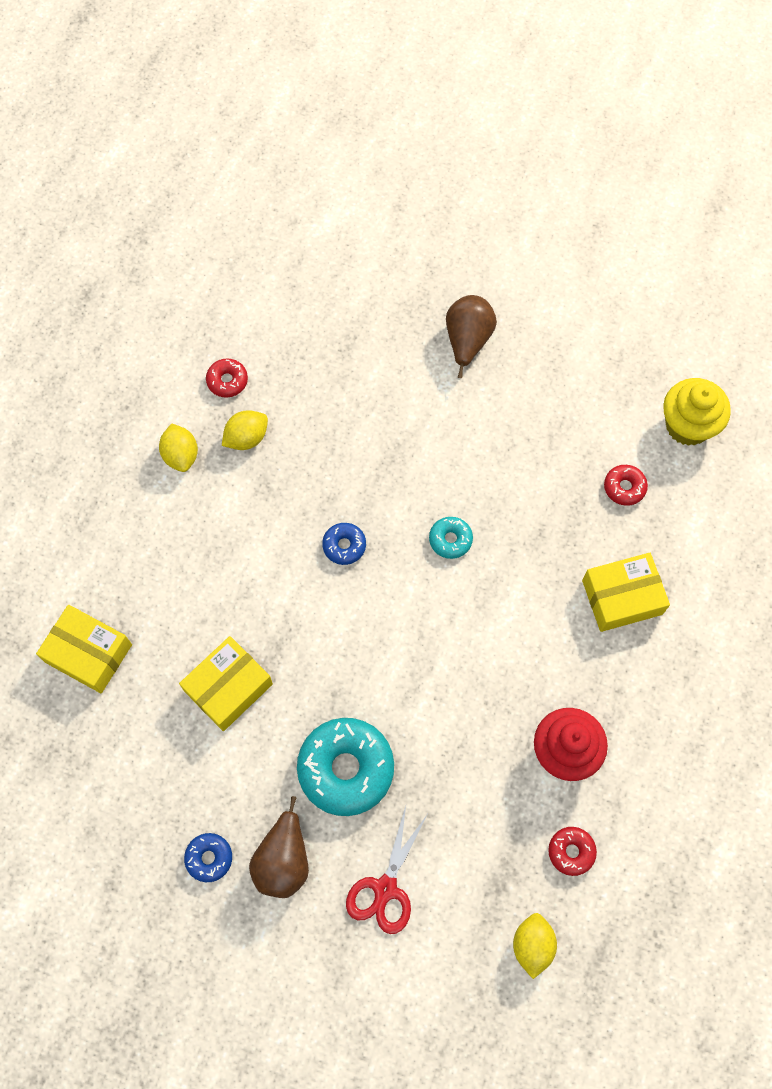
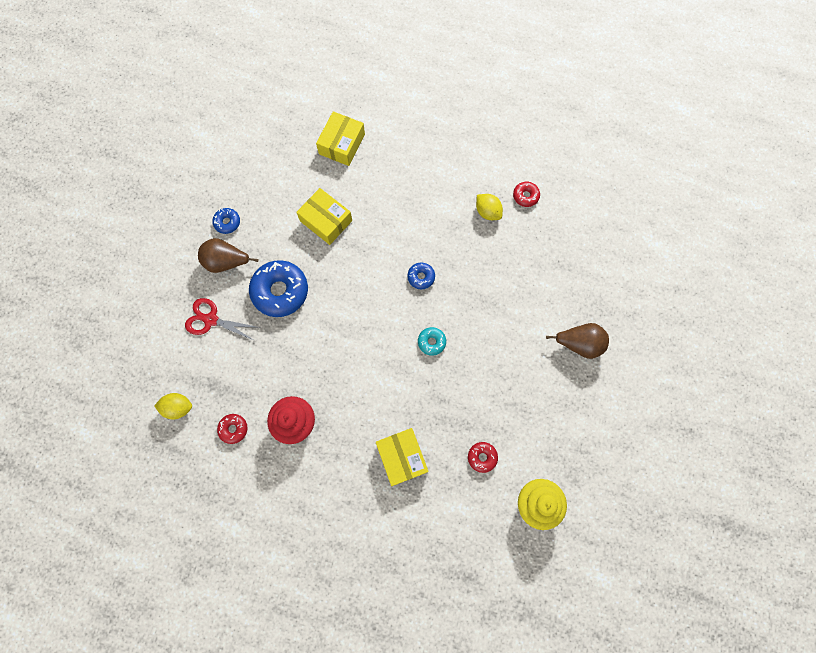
camera: 85 degrees right, 5 degrees up
yellow lemon [159,423,198,472] -> none
turquoise donut [297,718,394,816] -> blue donut [249,260,308,317]

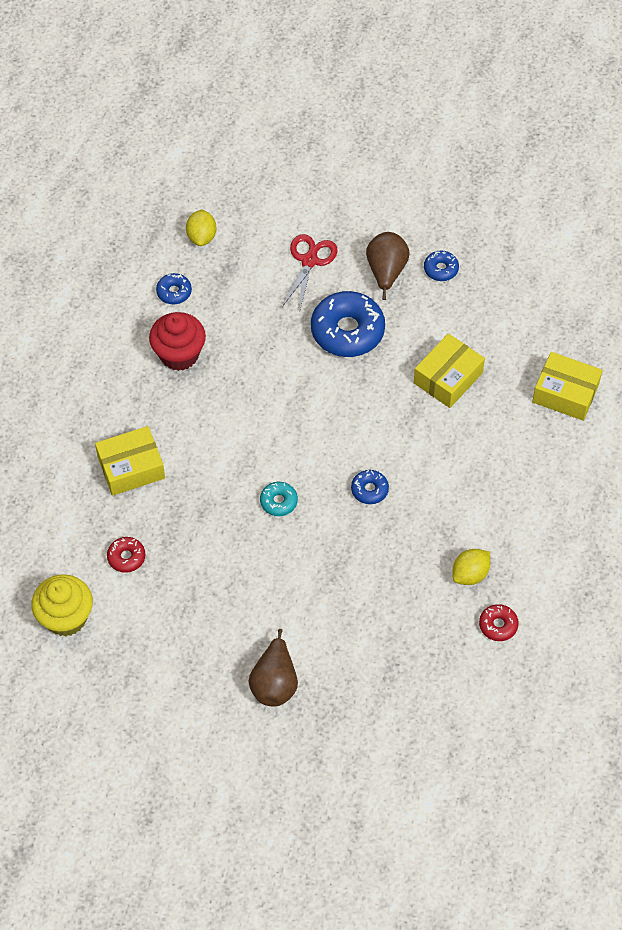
camera: 90 degrees right, 15 degrees down
red donut [217,414,248,444] -> blue donut [156,273,192,304]

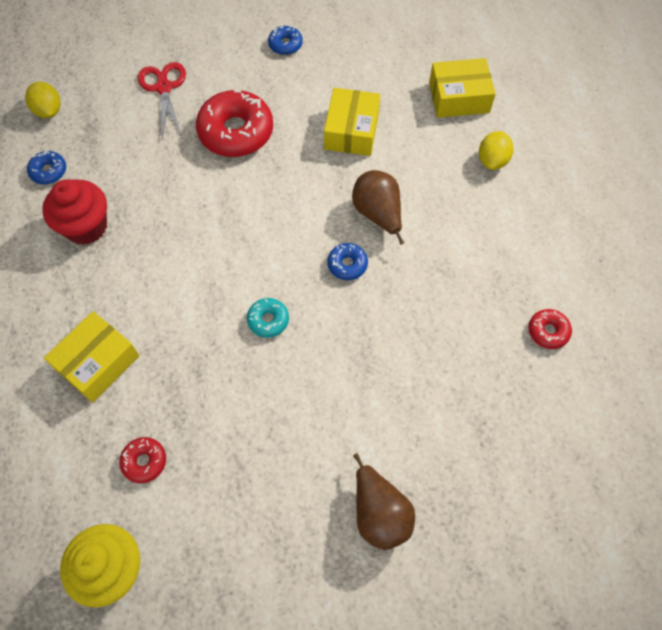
camera: 30 degrees left, 5 degrees up
blue donut [311,291,385,357] -> red donut [196,90,273,157]
brown pear [366,232,410,300] -> brown pear moved to [352,170,404,245]
yellow lemon [452,549,490,585] -> yellow lemon moved to [479,131,513,170]

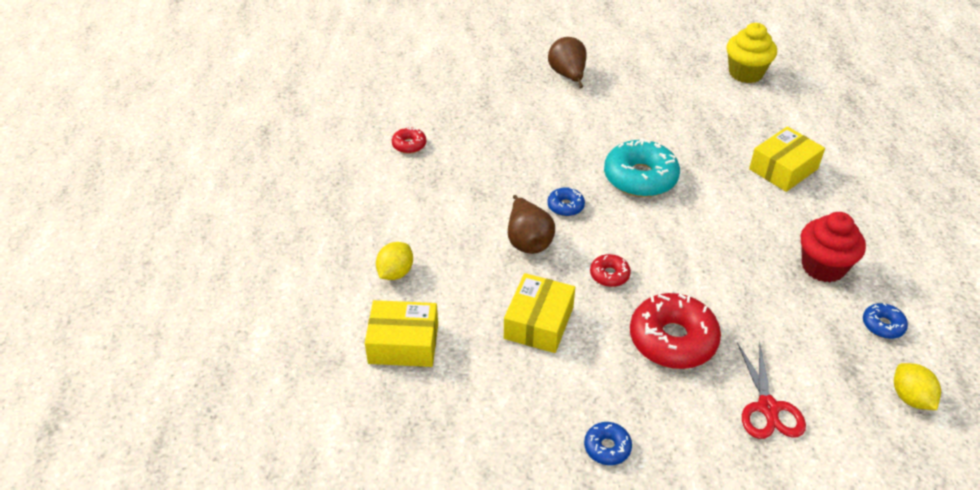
camera: 170 degrees left, 20 degrees down
red donut [119,437,166,483] -> red donut moved to [590,254,631,287]
turquoise donut [247,298,289,338] -> turquoise donut [604,138,680,197], size x2.07

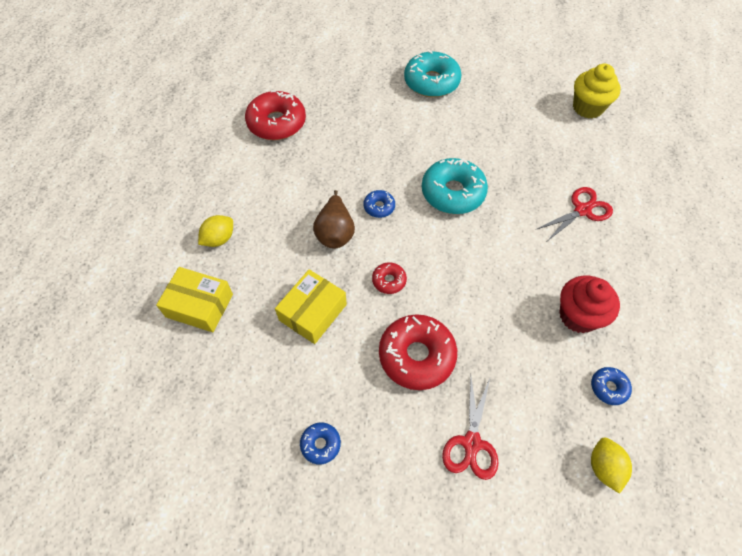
camera: 15 degrees right, 15 degrees up
red donut [392,127,426,154] -> red donut [245,90,306,140], size x2.07
brown pear [548,37,586,88] -> turquoise donut [404,51,462,97]
yellow box [749,127,825,192] -> red scissors [535,187,613,241]

